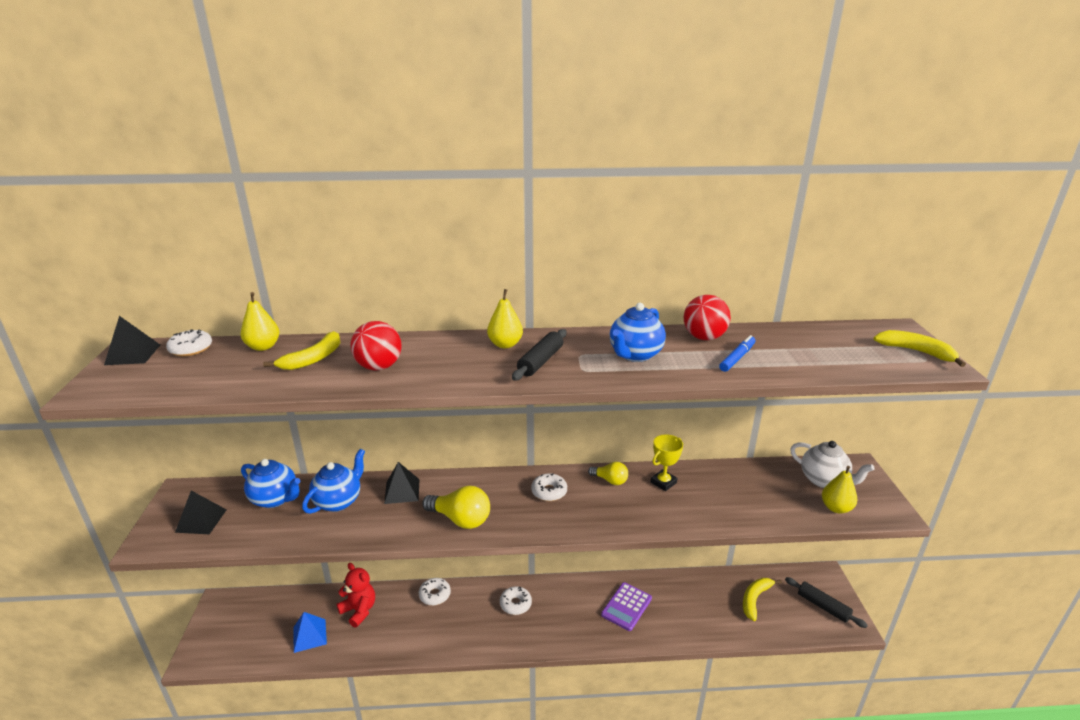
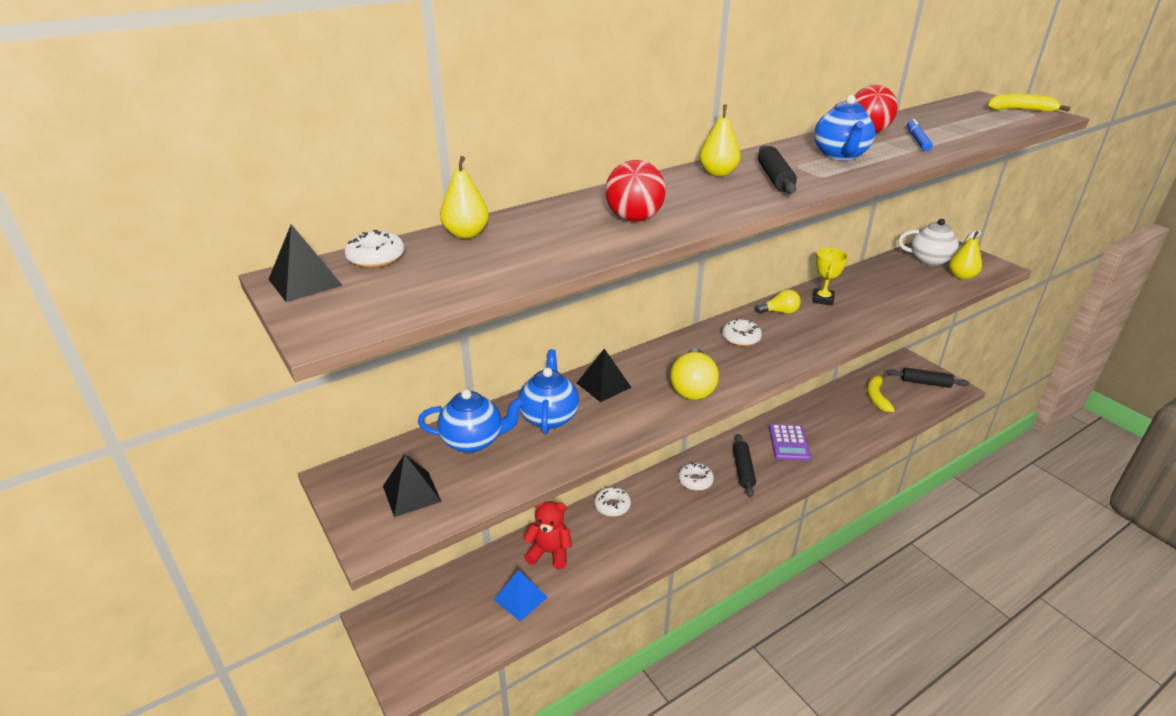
camera: 30 degrees left, 5 degrees up
yellow banana [263,331,340,370] -> none
yellow light bulb [422,486,490,529] -> yellow light bulb turned 105 degrees clockwise [670,348,719,400]
none -> black rolling pin [733,434,756,498]

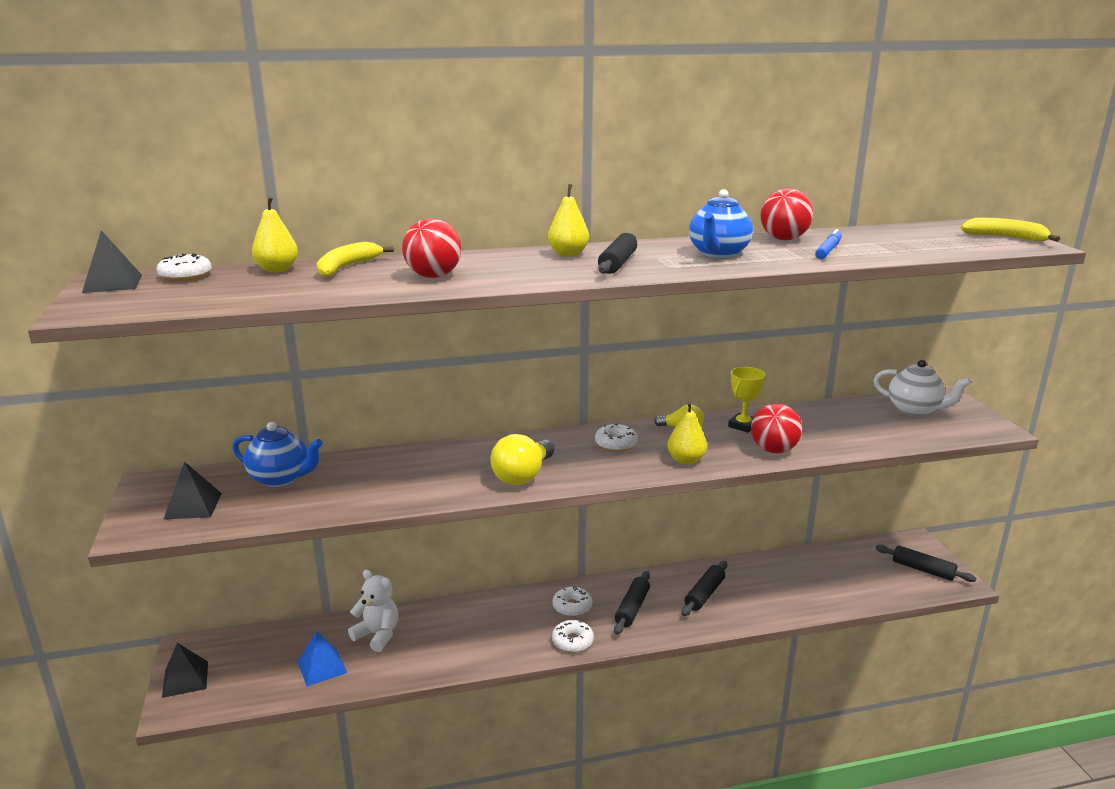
camera: 20 degrees right, 10 degrees down
blue teapot [518,349,579,435] -> none
red teddy bear [523,501,572,569] -> white teddy bear [348,570,398,652]
black pyramid [577,349,632,402] -> black pyramid moved to [162,643,208,698]
white donut [594,487,631,517] -> white donut moved to [552,620,594,653]
purple calculator [769,424,811,461] -> black rolling pin [682,561,727,616]
yellow banana [867,374,895,412] -> yellow banana moved to [316,242,394,278]
yellow pear [949,231,982,280] -> yellow pear moved to [667,402,707,465]
none -> red ball [751,403,802,454]

